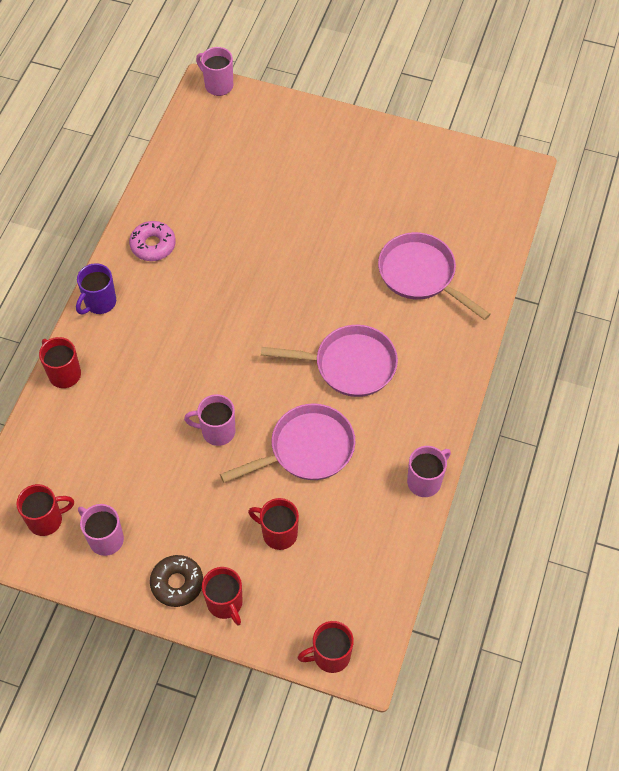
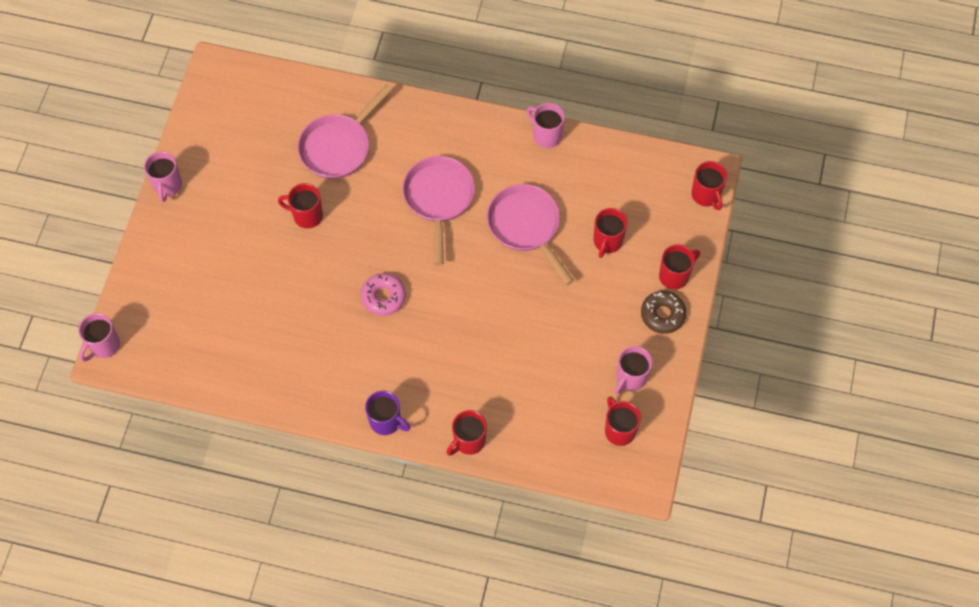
camera: 95 degrees left, 5 degrees up
pink donut [129,221,176,261] -> pink donut moved to [361,273,406,316]
pink mug [184,394,235,446] -> pink mug moved to [144,151,182,202]
none -> red mug [278,183,323,229]

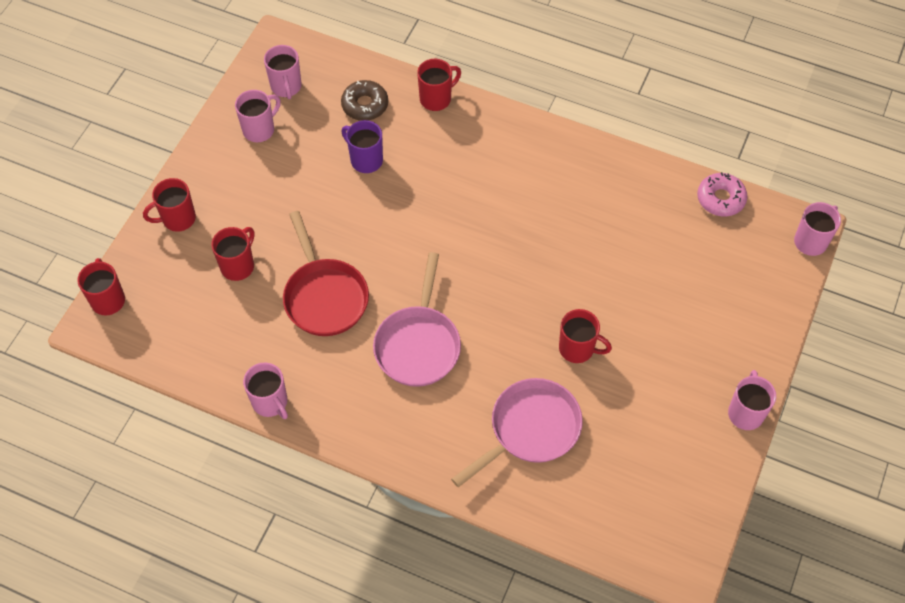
camera: 170 degrees left, 5 degrees down
pink donut [361,273,406,316] -> pink donut moved to [697,172,748,217]
purple mug [365,391,410,435] -> purple mug moved to [342,120,383,173]
pink pan [487,184,574,285] -> red pan [283,211,369,336]
red mug [605,396,641,446] -> pink mug [264,45,302,99]
brown donut [641,291,687,334] -> brown donut moved to [341,80,388,121]

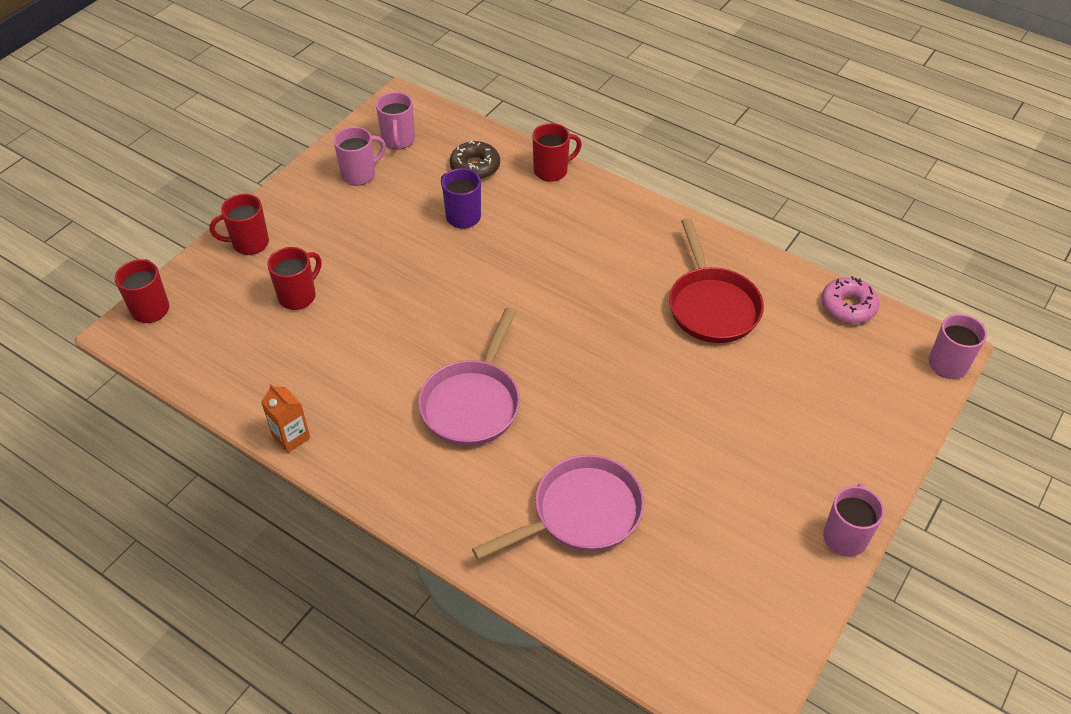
camera: 10 degrees right, 10 degrees down
pink mug [243,362,288,419] -> orange carton [261,384,310,453]
red pan [283,211,369,336] -> red pan moved to [669,218,764,343]
red mug [559,309,612,363] -> none

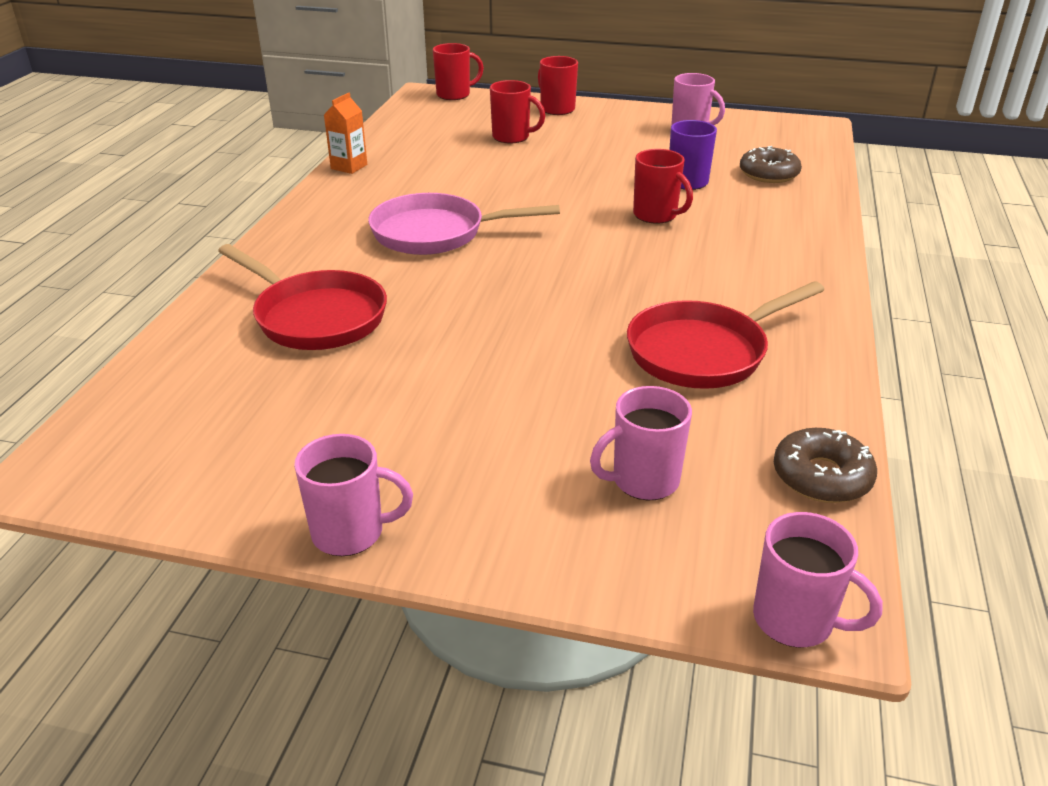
camera: 70 degrees right, 15 degrees down
pink mug [376,92,415,149] -> pink mug moved to [590,386,692,500]
pink pan [472,455,644,560] -> red pan [218,244,387,350]
red mug [532,123,582,182] -> red mug moved to [633,149,693,224]
pink donut [821,276,879,324] -> brown donut [774,428,877,503]

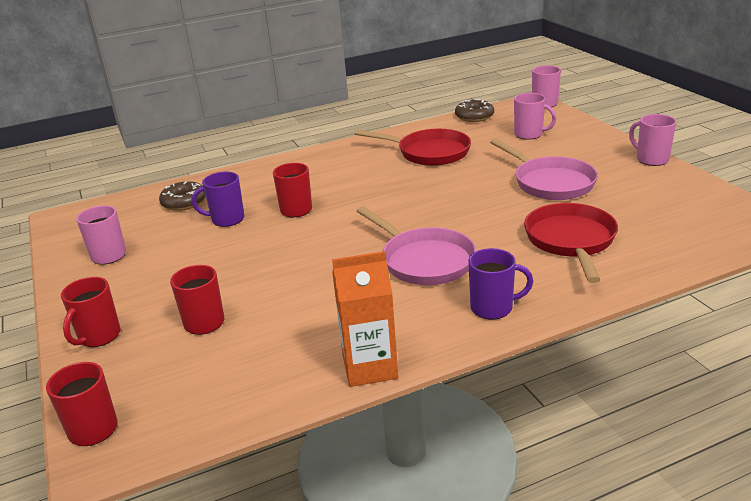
camera: 125 degrees left, 5 degrees down
orange carton [324,92,367,174] -> orange carton [332,251,398,387], size x1.61
none -> purple mug [468,248,533,320]
none -> pink pan [490,138,598,200]

